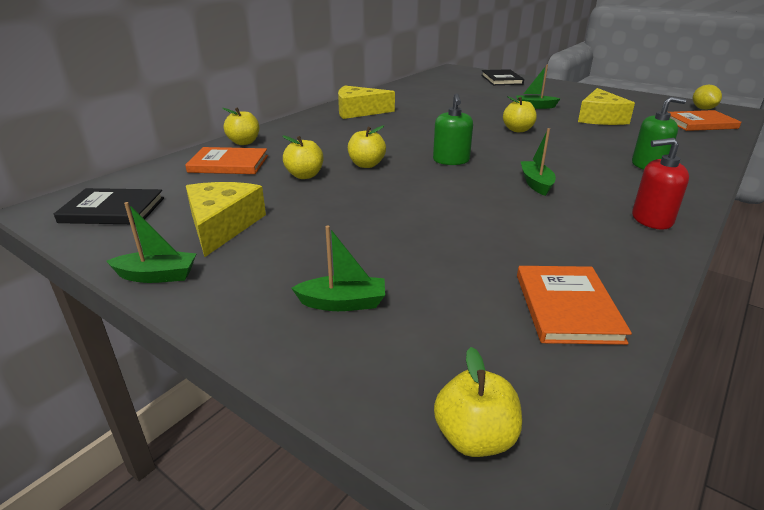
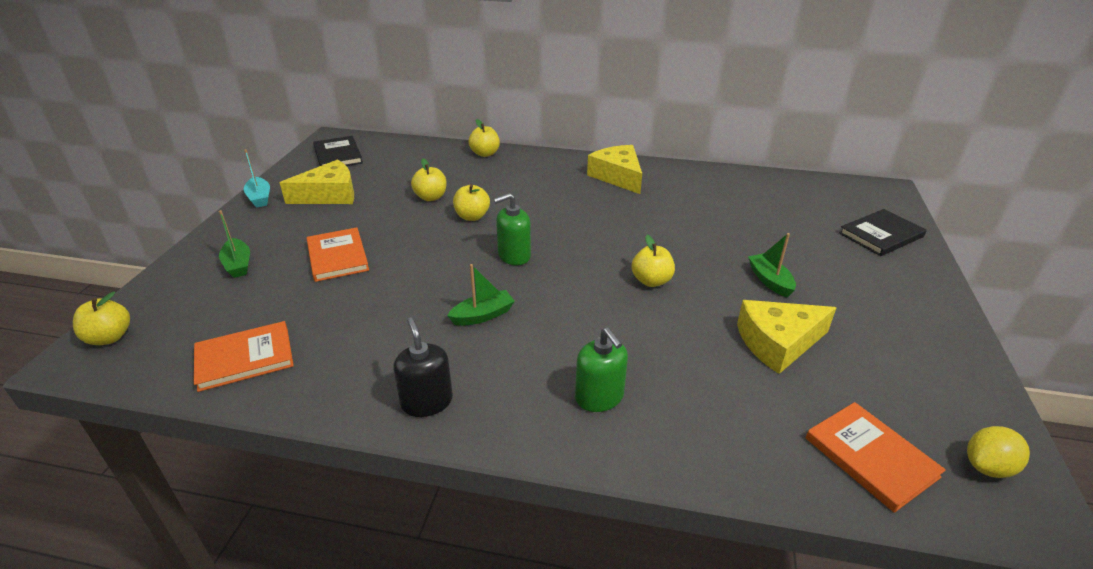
camera: 65 degrees right, 5 degrees up
green boat [106,202,197,283] -> turquoise boat [244,149,270,208]
orange book [185,147,268,174] -> orange book moved to [306,227,369,282]
red soap dispenser [632,138,689,230] -> black soap dispenser [393,318,453,417]

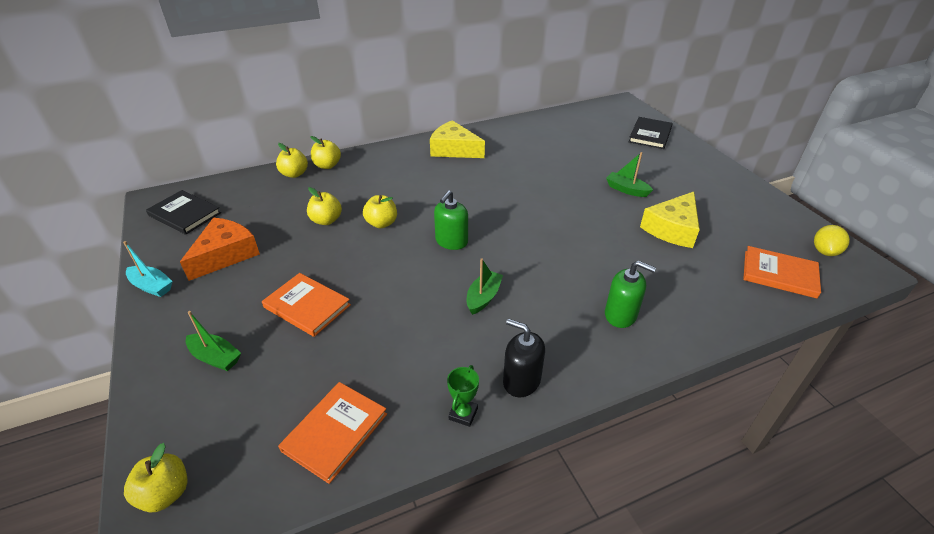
camera: 35 degrees left, 5 degrees up
yellow cheese [280,159,354,204] -> orange cheese [180,218,260,281]
yellow apple [632,235,675,287] -> yellow apple moved to [276,143,308,178]
none -> green trophy [447,365,479,427]

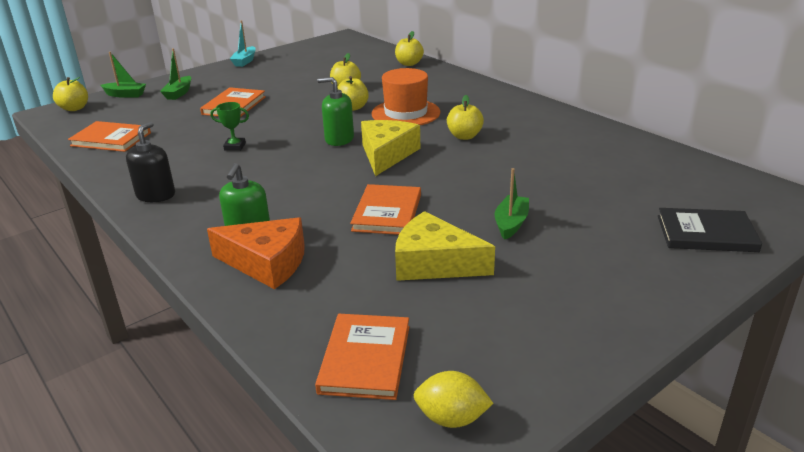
camera: 75 degrees right, 10 degrees down
black book [146,190,221,235] -> none
orange cheese [180,218,260,281] -> orange cheese moved to [207,217,305,289]
yellow apple [311,136,341,169] -> yellow apple moved to [447,95,484,140]
yellow cheese [430,120,485,158] -> yellow cheese moved to [361,120,420,176]
green trophy [447,365,479,427] -> green trophy moved to [210,102,249,151]
green boat [467,259,503,315] -> green boat moved to [101,52,146,98]
none -> orange book [350,184,421,235]
none -> orange hat [371,68,441,125]

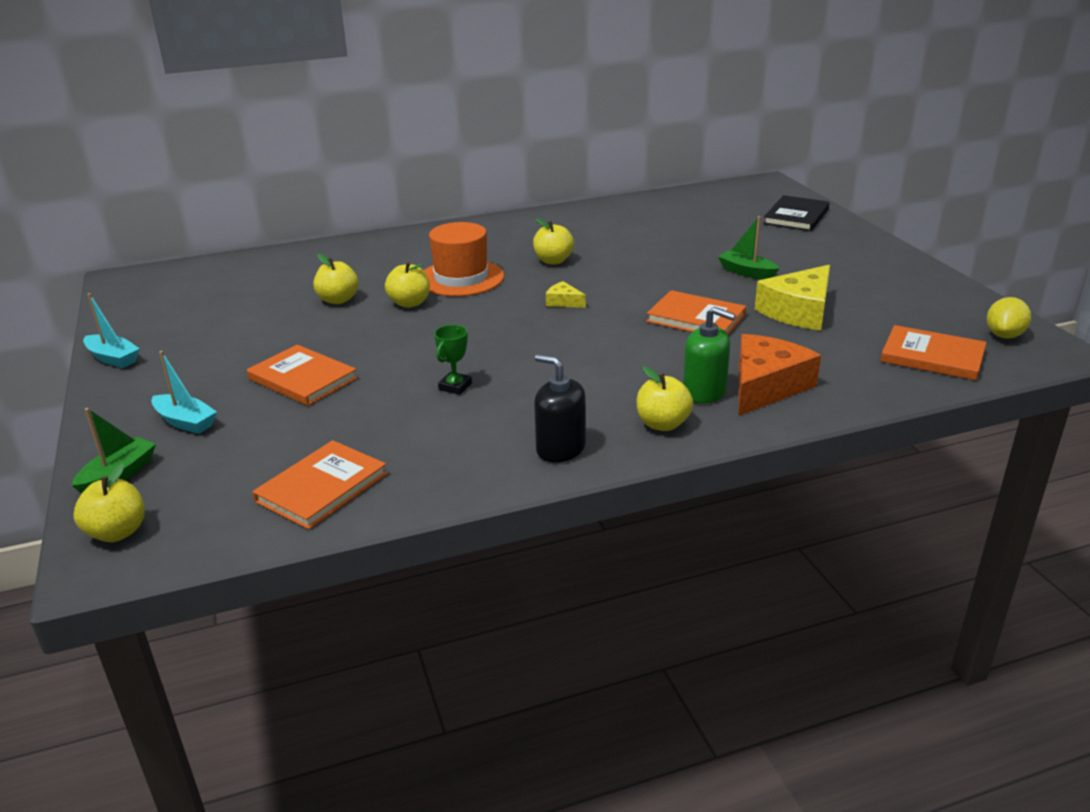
camera: 70 degrees left, 0 degrees up
green boat [160,48,191,100] -> turquoise boat [151,351,217,434]
green soap dispenser [318,77,354,146] -> none
yellow cheese [361,120,420,176] -> yellow cheese [546,281,586,308], size x0.46
yellow apple [395,31,424,66] -> yellow apple moved to [637,366,693,431]

